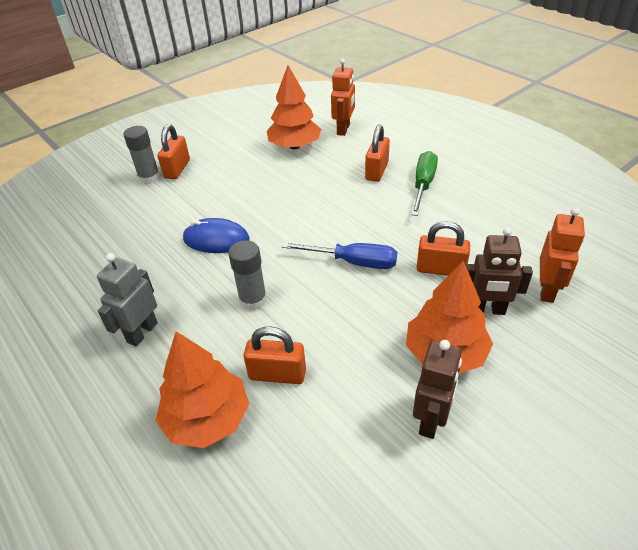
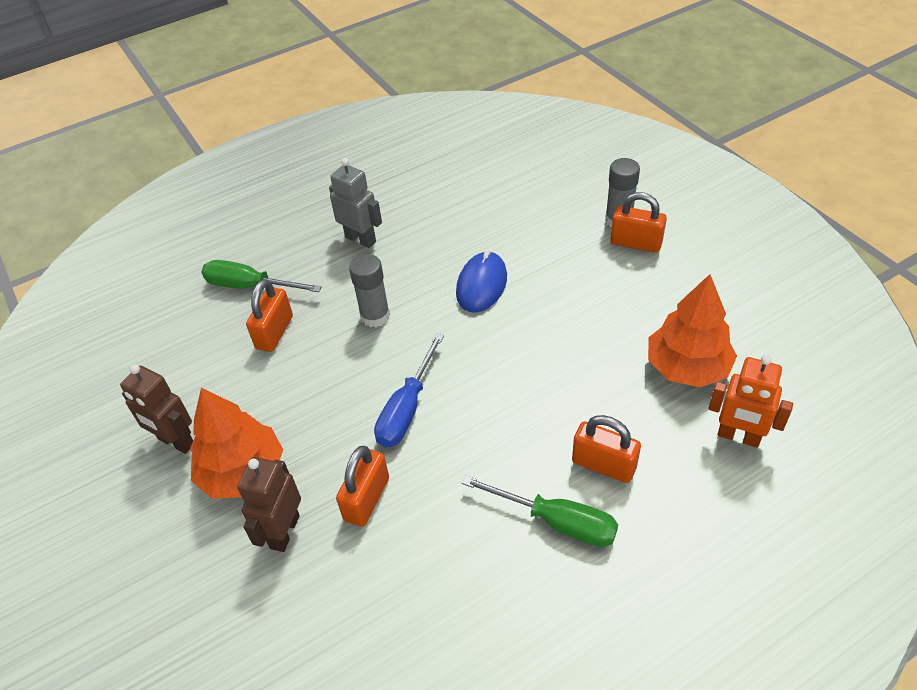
camera: 100 degrees right, 5 degrees up
orange tree [155,331,249,448] -> green screwdriver [201,260,322,292]
orange robot [540,207,585,303] -> none

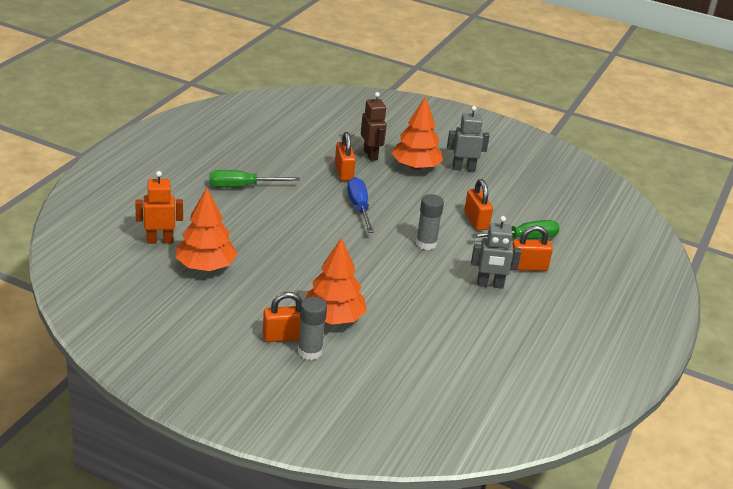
camera: 140 degrees right, 15 degrees down
brown robot [120,364,193,454] -> grey robot [447,106,490,171]
blue mouse [456,250,507,312] -> none
orange padlock [572,415,641,483] -> orange padlock moved to [512,225,553,271]
none -> orange tree [306,238,367,325]

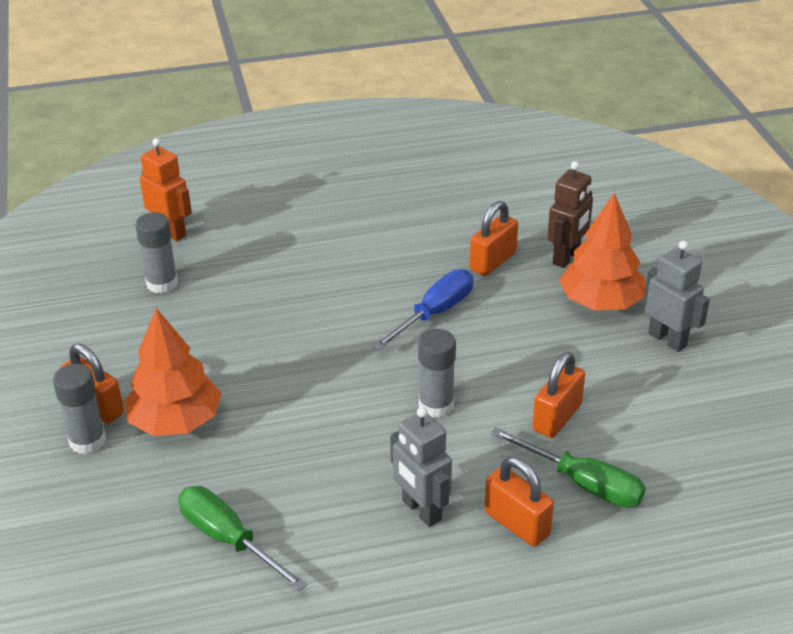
camera: 55 degrees right, 5 degrees up
orange tree [175,188,237,271] -> grey glue stick [135,212,178,294]
green screwdriver [209,170,300,187] -> green screwdriver moved to [178,486,307,591]

